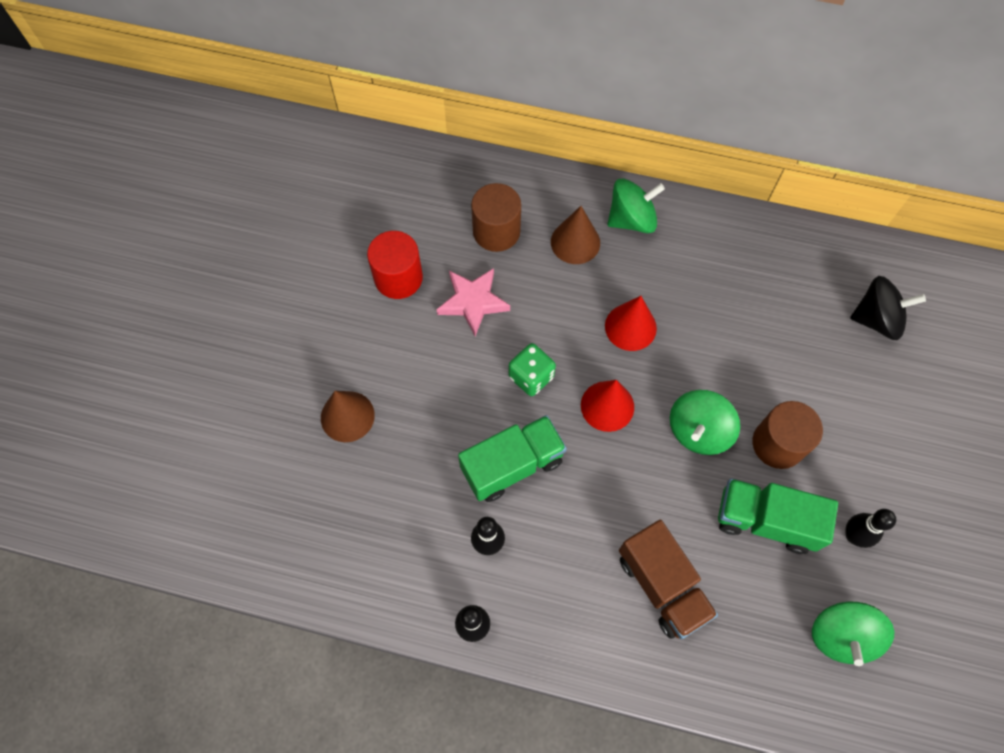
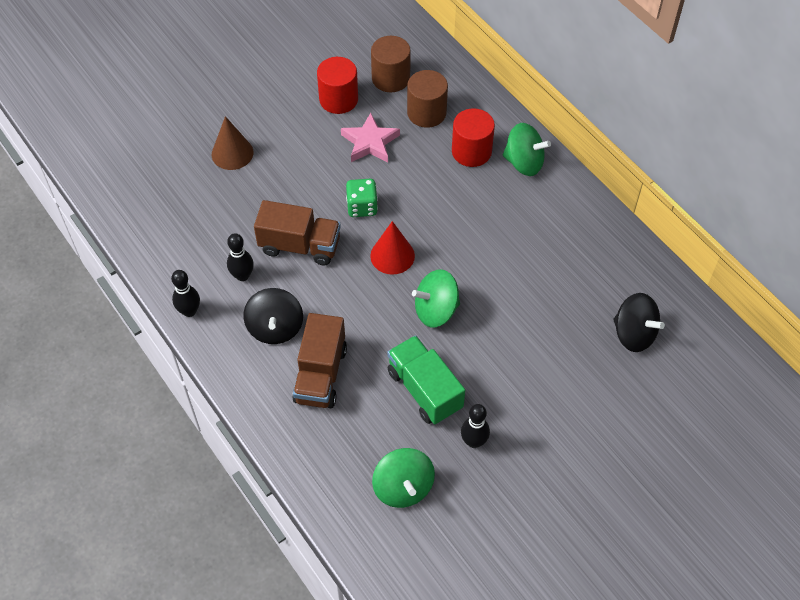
camera: 40 degrees right, 10 degrees down
green truck [458,415,567,502] -> brown truck [254,200,341,265]
brown cone [551,206,600,264] -> red cylinder [452,108,495,167]
red cone [605,296,657,351] -> none
brown cylinder [753,401,823,469] -> brown cylinder moved to [371,36,411,92]
green spinning top [812,602,894,666] -> green spinning top turned 75 degrees counterclockwise [372,448,435,508]
none -> black spinning top [243,288,303,344]

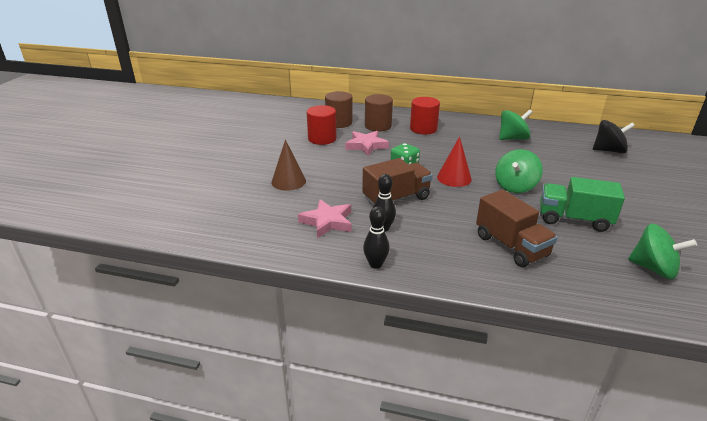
camera: 40 degrees left, 25 degrees down
black spinning top [243,288,303,344] -> none
black bowling pin [461,404,490,448] -> none
green spinning top [503,123,551,176] -> green spinning top moved to [499,109,532,140]
none -> pink star [298,199,351,239]

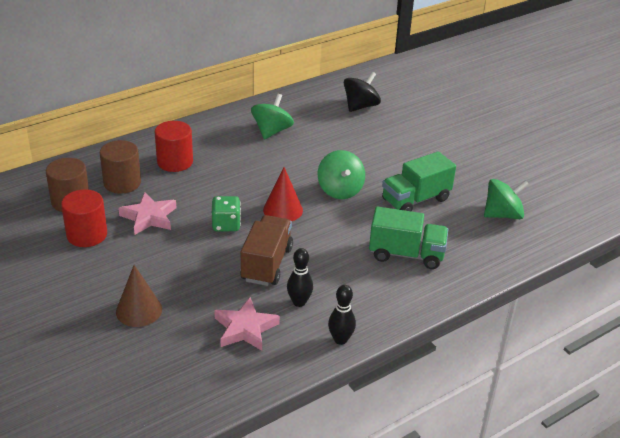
camera: 50 degrees left, 5 degrees up
brown truck [476,190,558,267] -> green truck [369,207,448,269]

